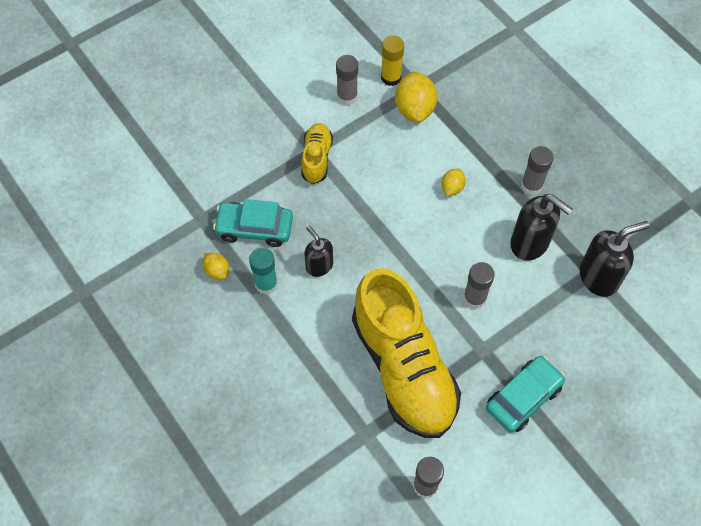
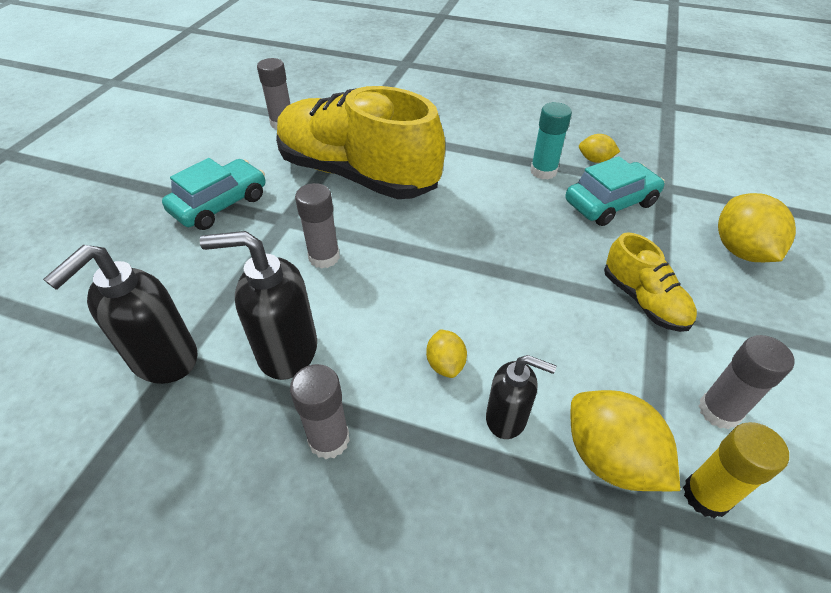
camera: 145 degrees right, 15 degrees down
black soap dispenser [304,226,333,277] -> black soap dispenser moved to [486,355,556,439]
turquoise car [486,356,565,433] -> turquoise car turned 150 degrees counterclockwise [162,158,265,230]
none -> yellow lemon [718,193,796,262]

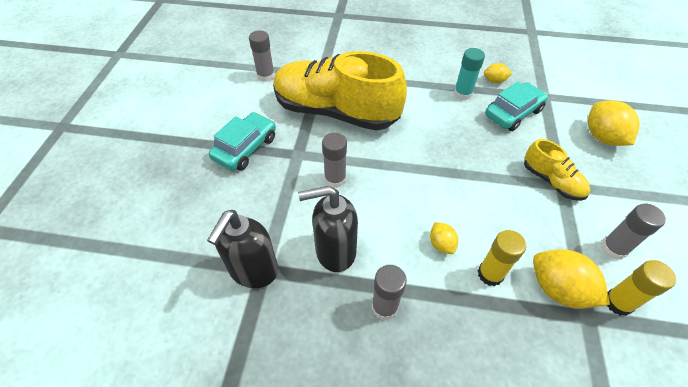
camera: 10 degrees left, 5 degrees up
black soap dispenser [486,355,556,439] -> yellow glue stick [478,230,526,286]

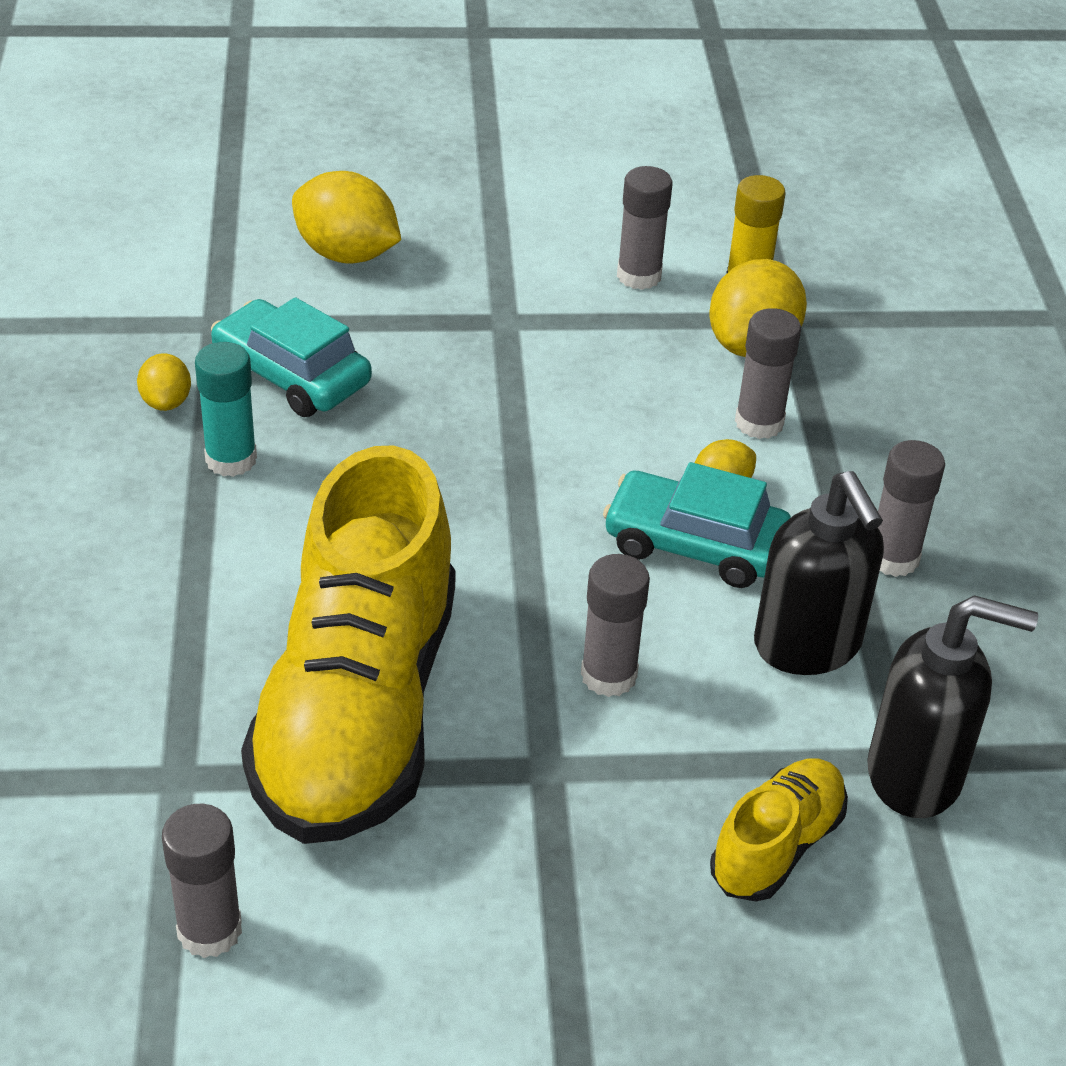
camera: 105 degrees left, 10 degrees down
turquoise car [209,112,276,170] -> turquoise car moved to [603,462,791,588]
yellow glue stick [478,230,526,286] -> grey glue stick [735,308,801,439]
yellow shoe [524,139,591,201] -> yellow shoe moved to [710,758,848,902]
yellow lemon [588,100,640,146] -> yellow lemon turned 60 degrees clockwise [292,171,401,263]

